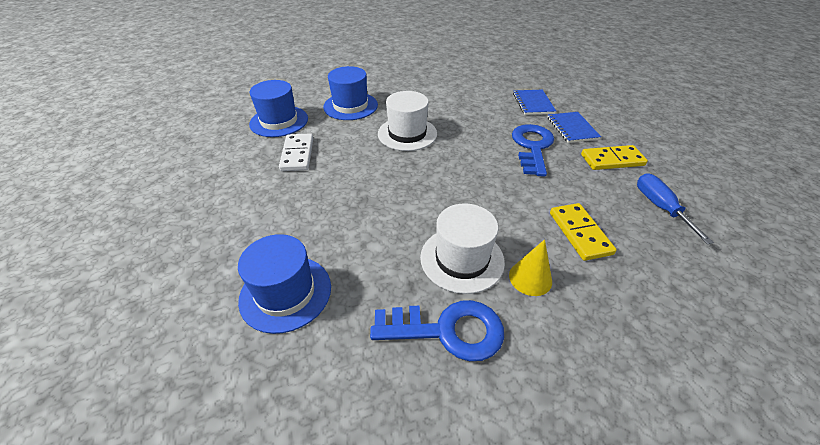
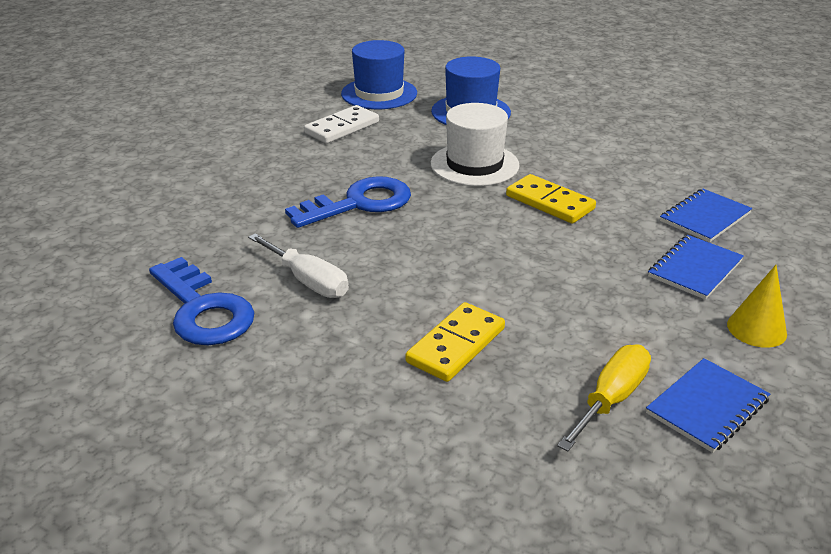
camera: 50 degrees right, 10 degrees down
blue hat [238,234,331,334] -> none
white hat [420,203,505,294] -> white screwdriver [248,233,349,298]
yellow cone [509,239,552,296] -> yellow cone moved to [727,265,787,348]
blue key [512,124,554,177] -> blue key moved to [285,176,411,228]
yellow domino [581,145,648,170] -> yellow domino moved to [506,174,596,224]
blue screwdriver [637,174,714,244] -> yellow screwdriver [557,344,651,452]
none -> blue notebook [646,358,770,453]

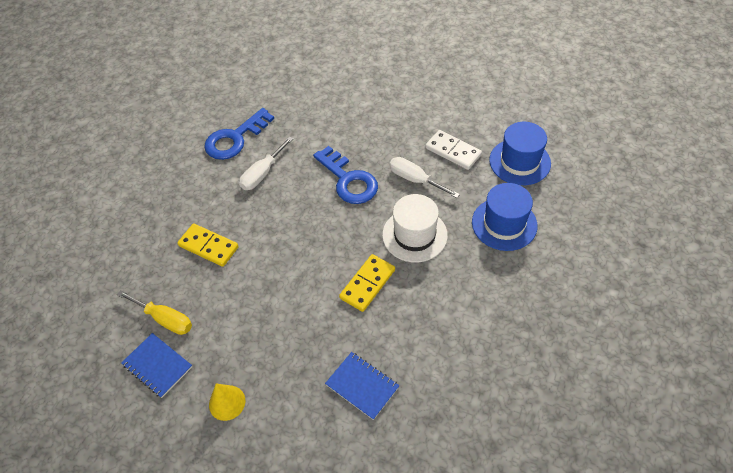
camera: 85 degrees right, 20 degrees up
blue notebook [648,235,744,300] -> none
none -> white screwdriver [389,157,460,198]

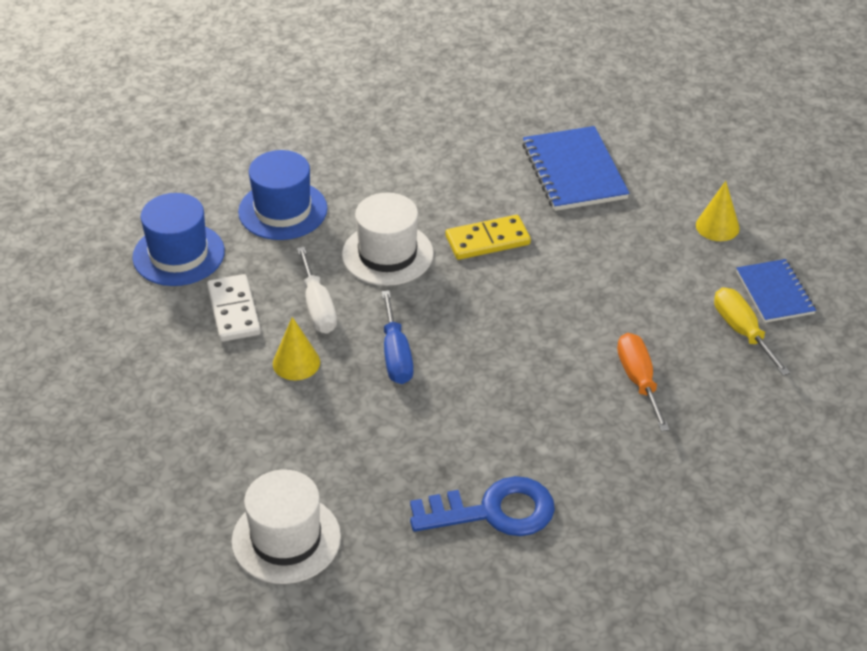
camera: 145 degrees left, 10 degrees down
yellow domino [177,223,239,267] -> orange screwdriver [617,333,670,431]
white screwdriver [239,137,293,190] -> none
blue key [313,146,378,204] -> blue screwdriver [382,290,413,384]
blue notebook [325,352,400,420] -> blue notebook [522,126,630,211], size x1.55
none -> white hat [231,470,341,584]
none -> yellow cone [273,317,320,381]

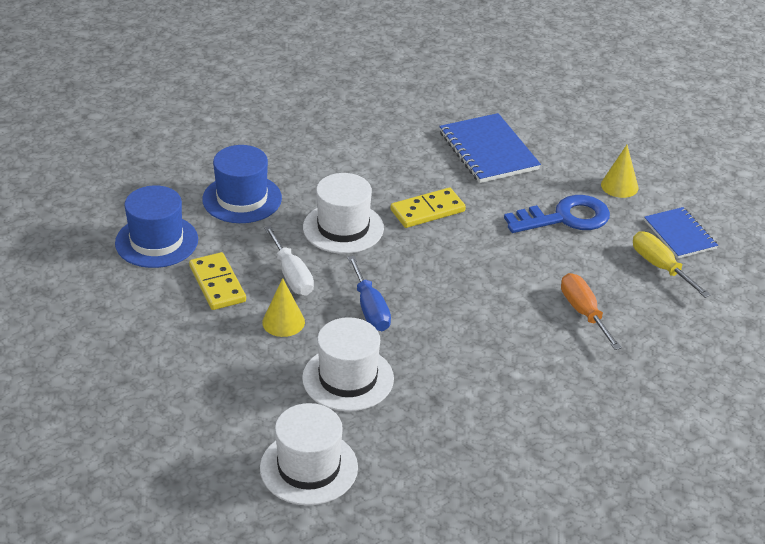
camera: 10 degrees left, 5 degrees down
white domino [207,274,261,342] -> yellow domino [189,252,246,310]
blue key [410,476,555,536] -> blue key moved to [504,195,610,233]
none -> white hat [302,317,394,411]

